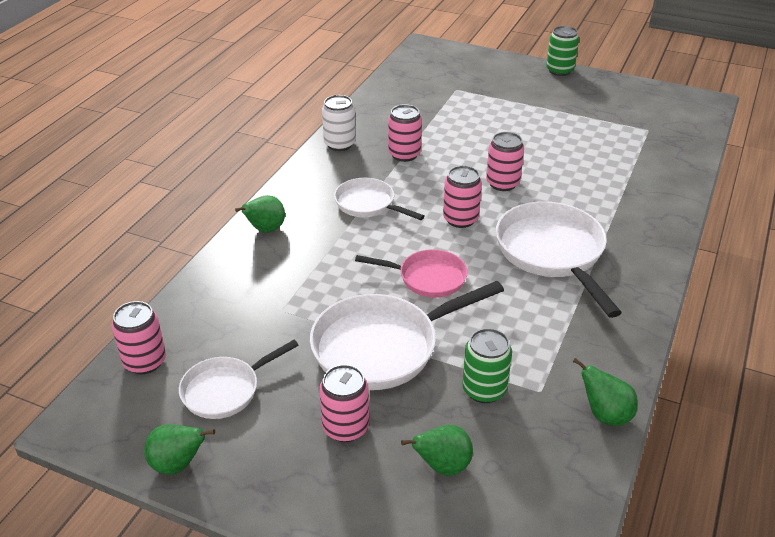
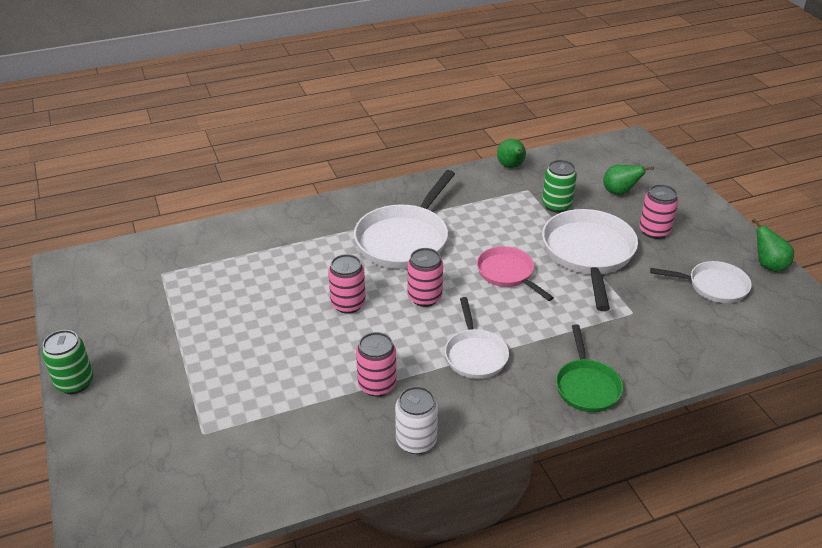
camera: 135 degrees left, 0 degrees up
pink can [112,301,166,374] -> none
green pear [235,195,285,233] -> green pan [556,324,623,412]
white pan [310,281,504,390] -> white pan turned 105 degrees counterclockwise [542,209,638,311]

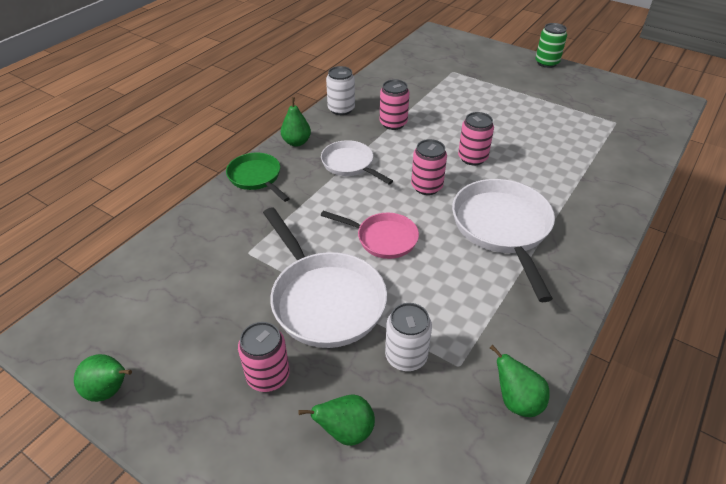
camera: 145 degrees right, 5 degrees up
green can [542,160,577,213] -> white can [385,303,432,371]
white pan [650,261,752,303] -> none
none -> green pear [281,97,311,147]

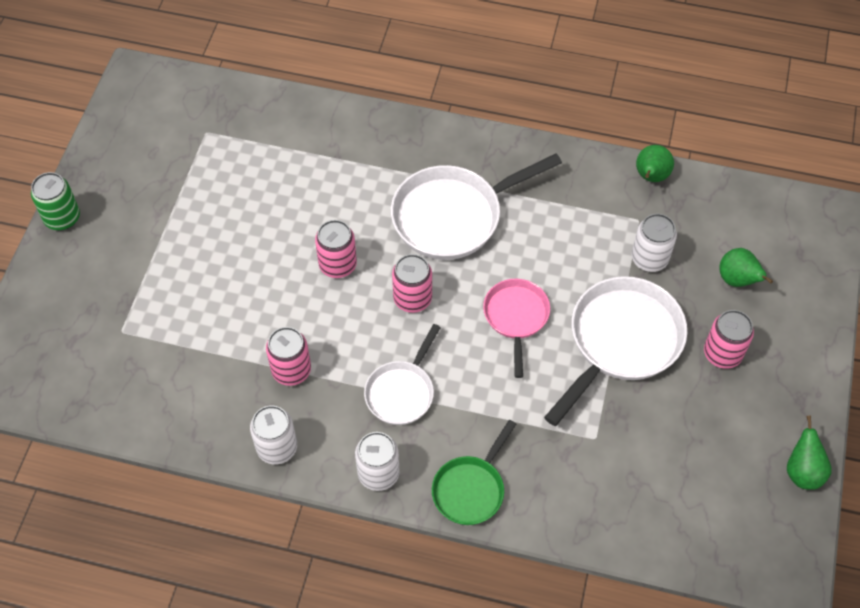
camera: 110 degrees left, 15 degrees up
green pear [281,97,311,147] -> white can [355,432,400,491]

